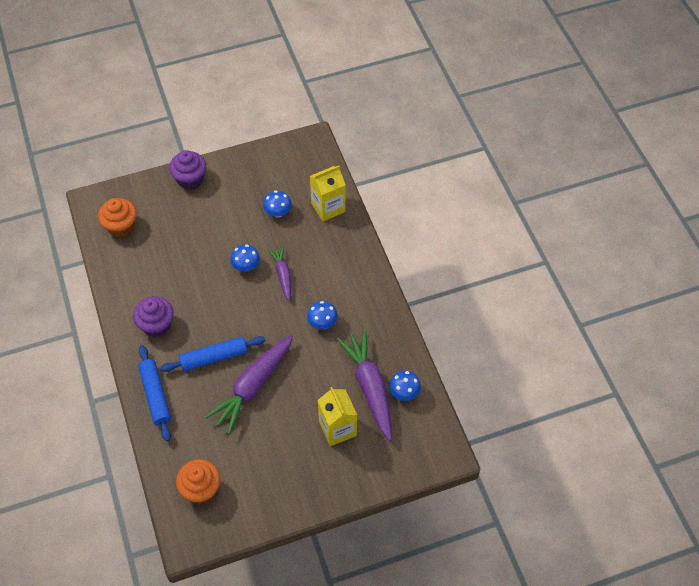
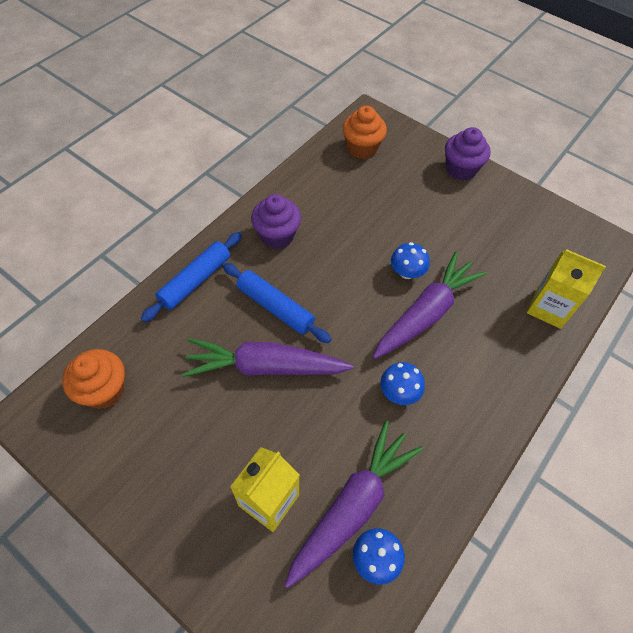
camera: 55 degrees right, 0 degrees up
blue mushroom [263,190,292,218] -> none
purple carrot [268,245,291,301] -> purple carrot [373,252,487,359], size x1.75

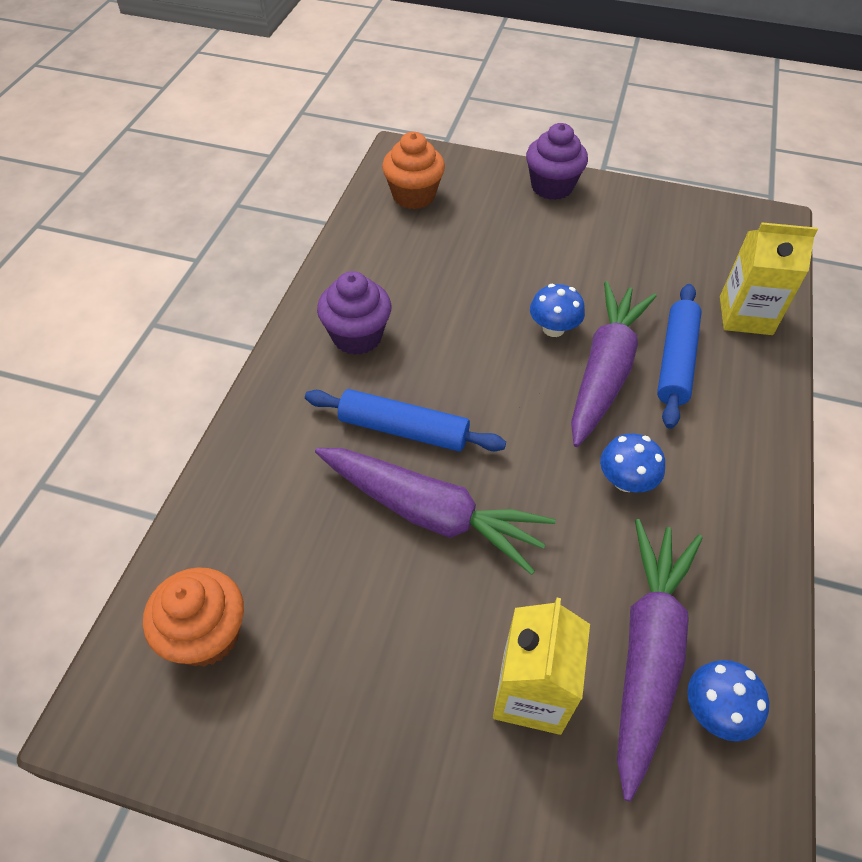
camera: 20 degrees left, 5 degrees down
blue rolling pin [141,232,242,322] -> blue rolling pin moved to [657,284,702,429]
purple carrot [182,338,354,377] -> purple carrot turned 135 degrees counterclockwise [315,448,556,575]

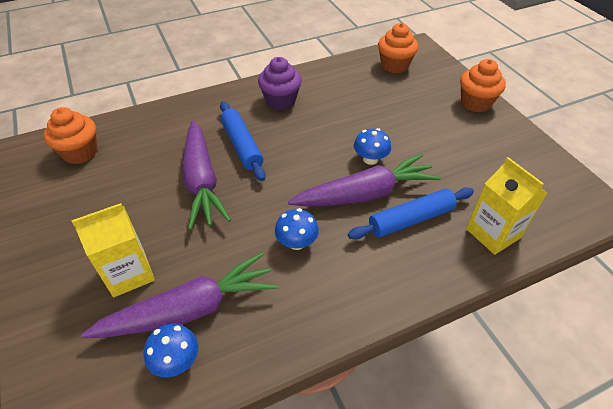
camera: 50 degrees right, 5 degrees down
purple cupcake [526,123,588,200] -> orange cupcake [460,59,506,112]

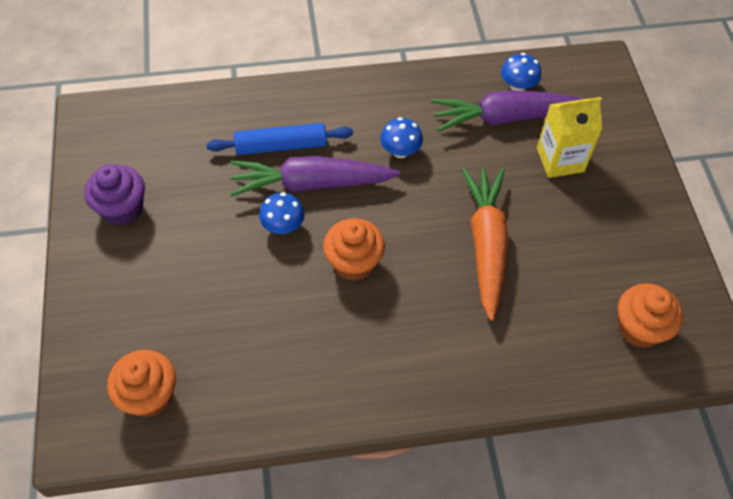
camera: 165 degrees left, 10 degrees up
purple carrot [182,121,231,230] -> orange carrot [462,167,509,321]
blue rolling pin [220,101,266,181] -> none
purple cupcake [258,57,302,110] -> purple cupcake moved to [84,164,145,226]
orange cupcake [460,59,506,112] -> orange cupcake moved to [323,218,385,281]
yellow carton [466,157,547,255] -> none

